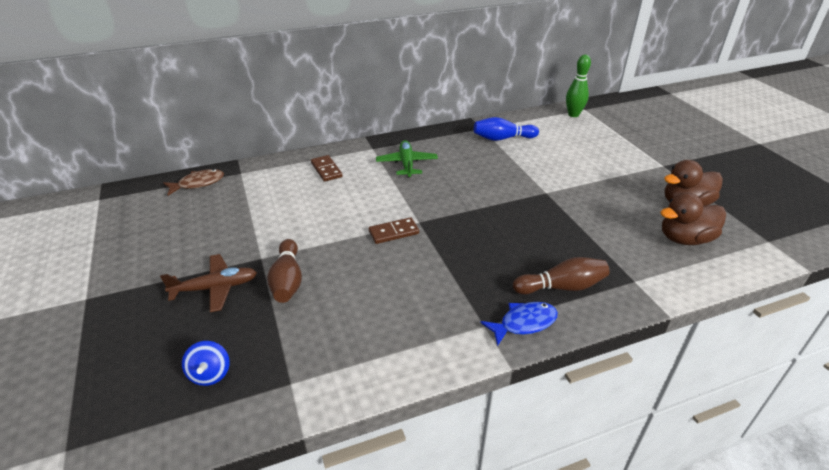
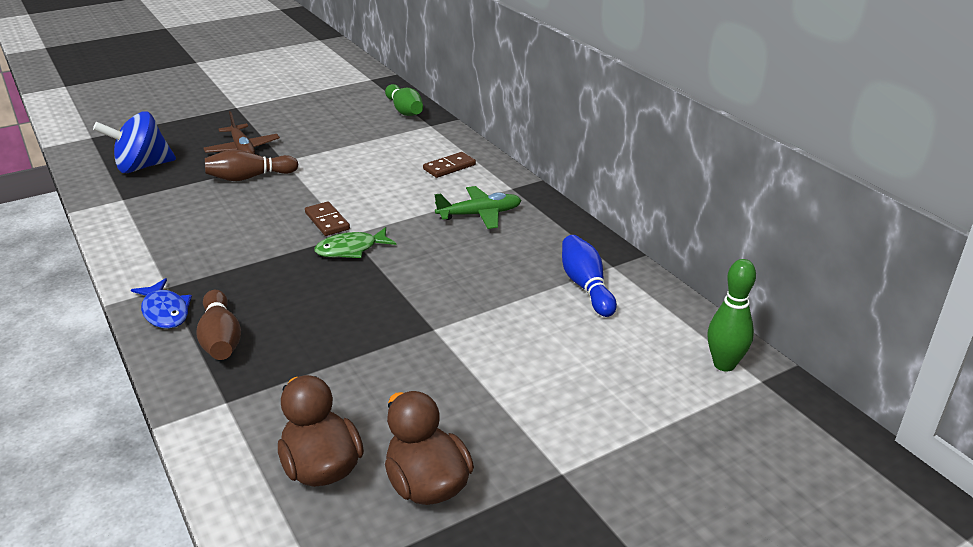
camera: 80 degrees right, 5 degrees down
brown fish [163,169,224,196] -> green bowling pin [385,84,423,116]
blue spinning top [182,341,230,386] -> blue spinning top [93,111,176,173], size x1.85
none -> green fish [314,227,396,258]

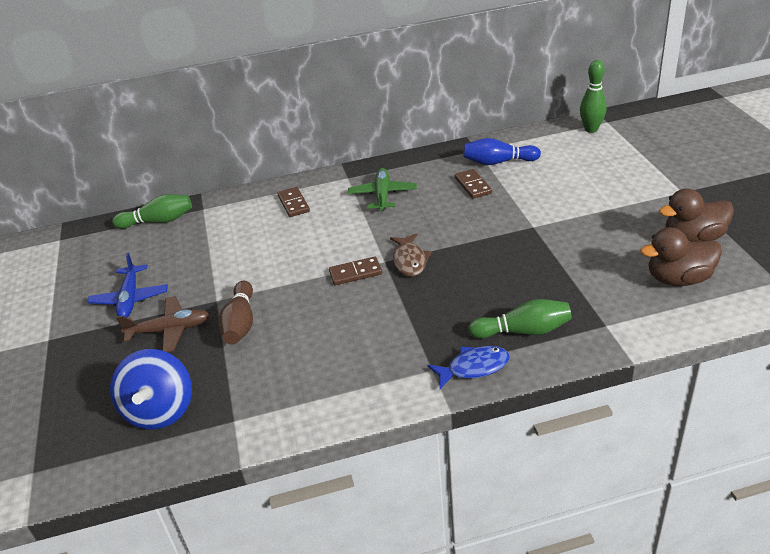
camera: 70 degrees left, 5 degrees up
brown bowling pin [196,290,241,360] -> green bowling pin [468,299,572,339]
green fish [314,227,396,258] -> brown fish [390,233,432,276]
none -> blue plane [87,252,168,318]
none -> brown domino [455,169,492,199]

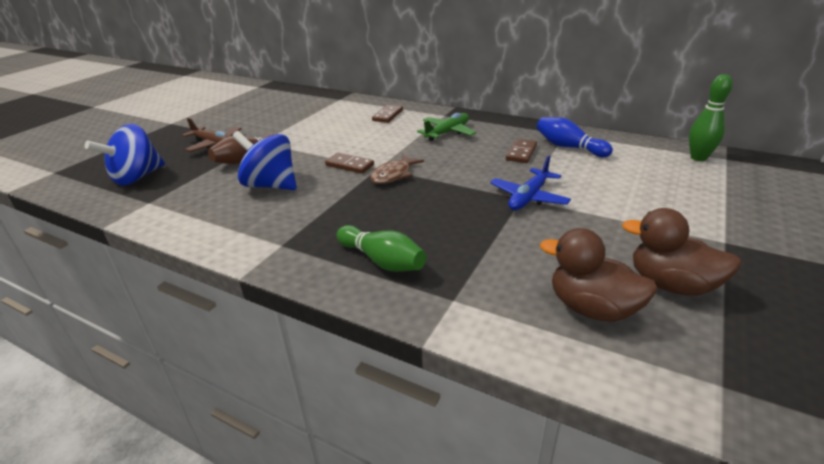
camera: 40 degrees right, 5 degrees down
blue plane [87,252,168,318] -> blue plane moved to [490,156,571,210]
green bowling pin [112,194,192,229] -> none
blue fish [427,346,510,389] -> none
none -> blue spinning top [232,131,297,190]

